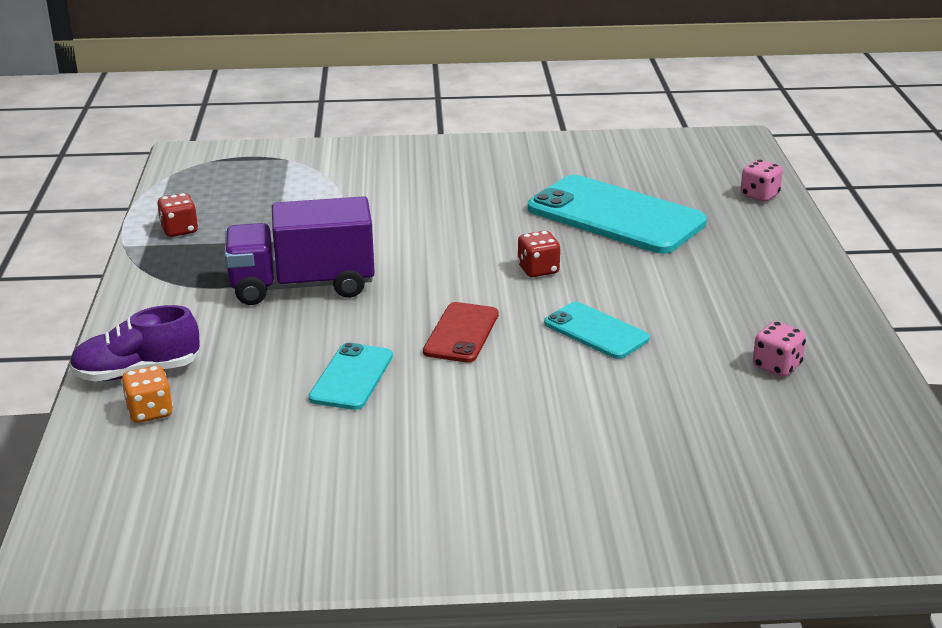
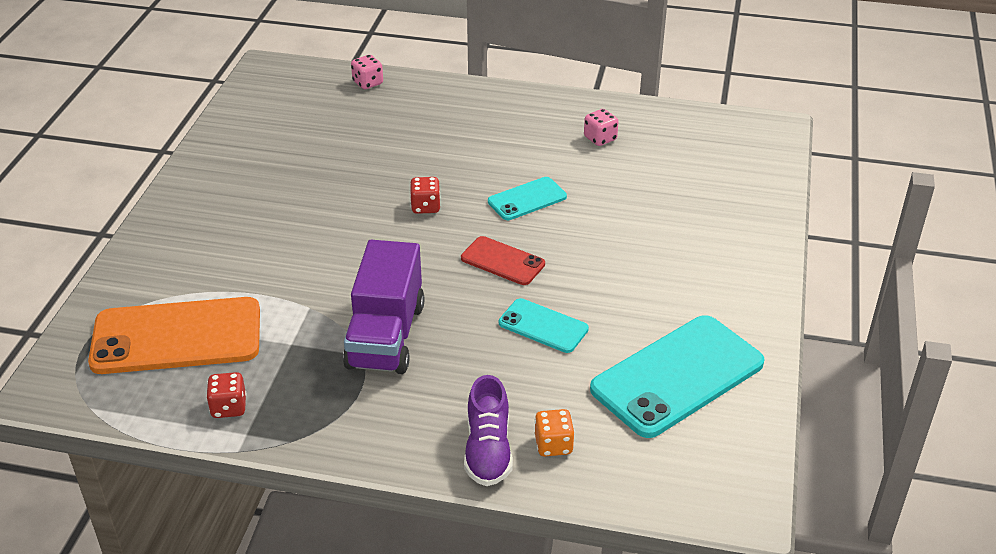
camera: 75 degrees left, 10 degrees up
turquoise phone [528,175,707,254] -> turquoise phone moved to [590,315,765,438]
none -> orange phone [88,297,260,374]

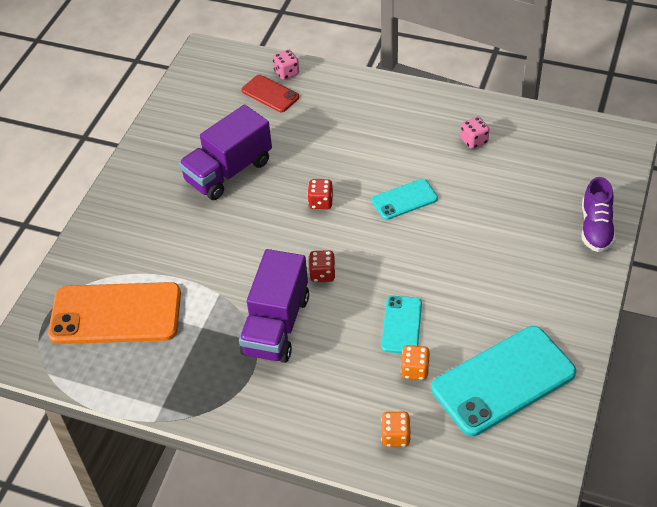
camera: 10 degrees right, 10 degrees up
red dice [206,372,247,418] -> red dice moved to [309,250,335,282]
red phone [461,236,545,285] -> red phone moved to [241,75,299,112]
purple shoe [464,375,513,486] -> purple shoe moved to [582,177,616,252]
turquoise phone [499,298,589,353] -> turquoise phone turned 60 degrees clockwise [381,296,422,353]
none -> purple truck [179,105,272,200]
none -> orange dice [401,345,430,380]

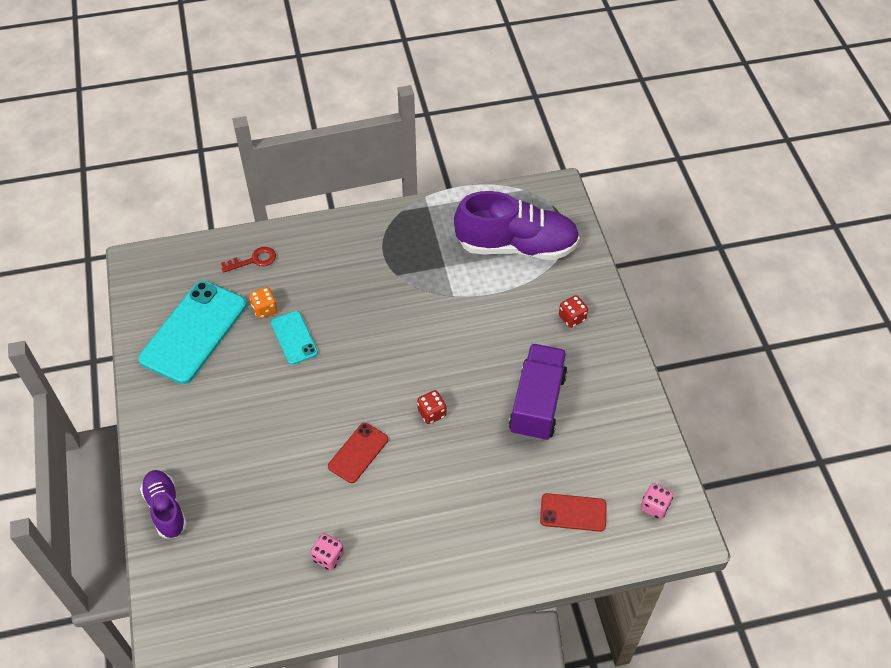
camera: 145 degrees right, 5 degrees up
orange phone [48,282,181,344] -> purple shoe [454,191,580,260]
purple truck [239,249,309,363] -> none
pink dice [273,50,299,80] -> pink dice moved to [641,483,673,519]
red dice [309,250,335,282] -> red dice moved to [559,295,588,328]
turquoise phone [372,179,438,220] -> red phone [328,423,388,483]
orange dice [381,412,411,447] -> red key [221,247,276,273]

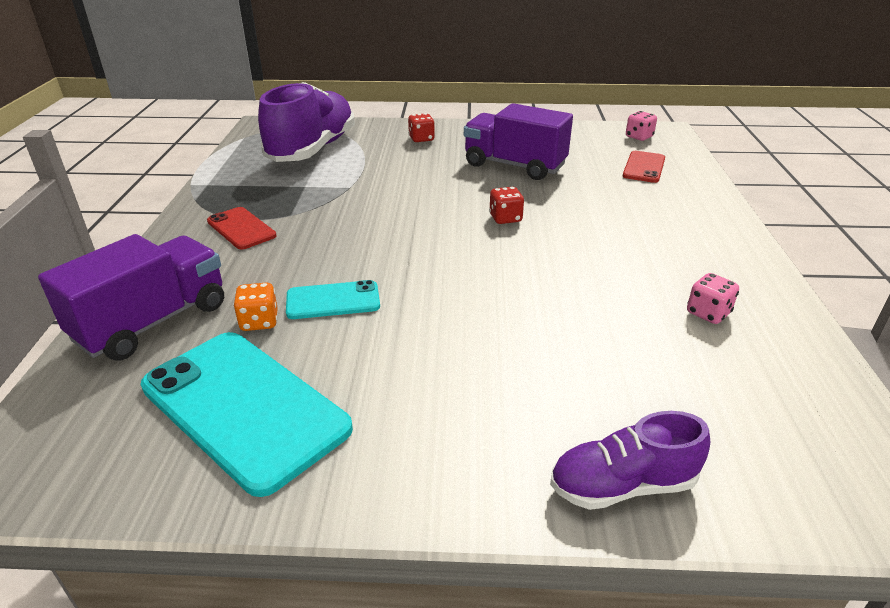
camera: 75 degrees left, 20 degrees down
red key [221,247,276,273] -> purple truck [38,234,224,360]
red phone [328,423,388,483] -> red phone moved to [207,207,277,250]

